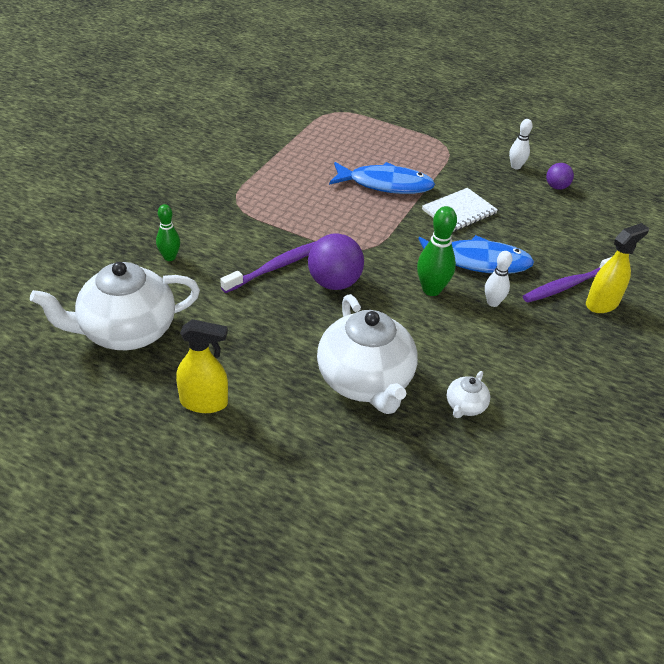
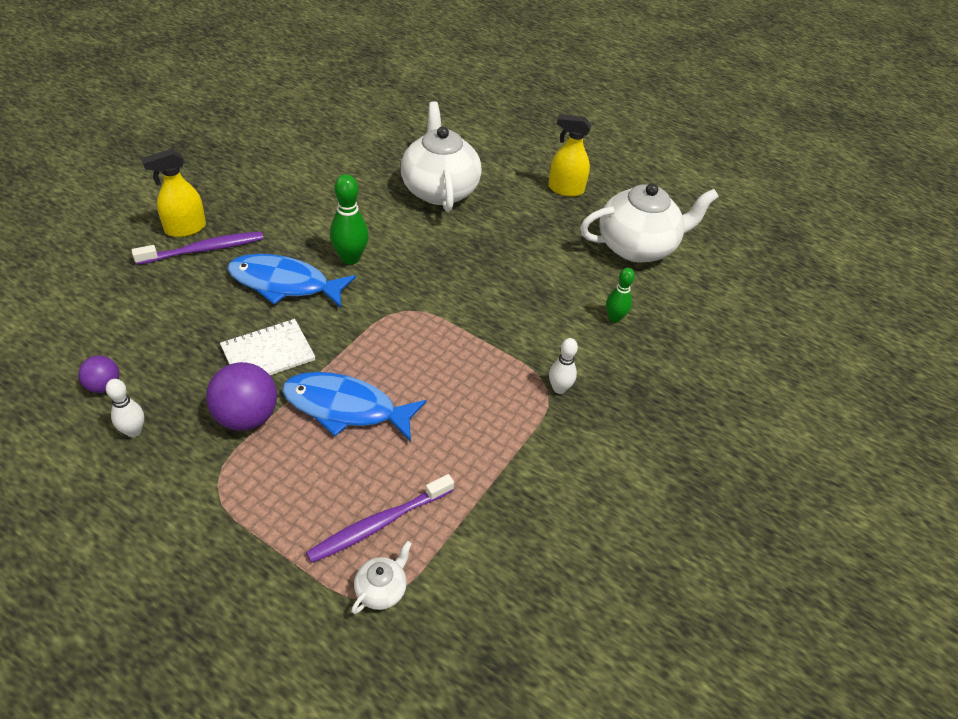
camera: 175 degrees left, 5 degrees up
purple toothbrush [220,241,316,293] -> purple toothbrush moved to [306,474,454,563]
purple ball [308,233,364,290] -> purple ball moved to [206,362,277,431]
white teapot [447,371,490,418] -> white teapot moved to [351,541,412,614]
white bowling pin [485,251,513,307] -> white bowling pin moved to [549,338,578,394]

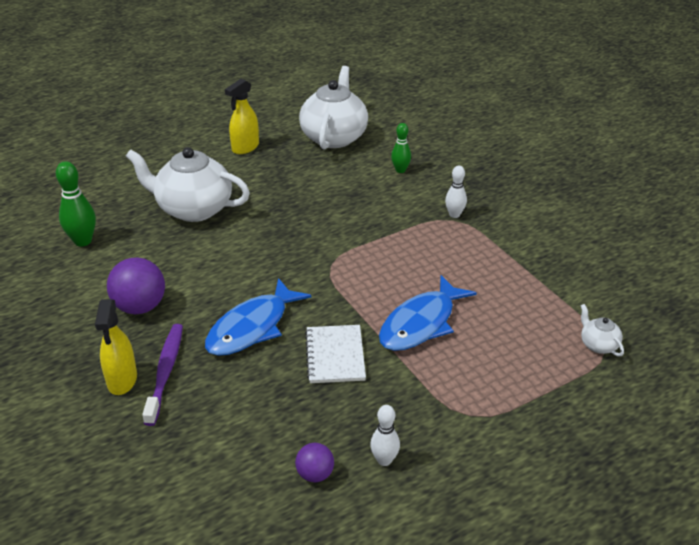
camera: 60 degrees left, 10 degrees down
purple ball [206,362,277,431] -> purple ball moved to [107,257,165,314]
purple toothbrush [306,474,454,563] -> none
green bowling pin [330,174,369,265] -> green bowling pin moved to [56,161,96,247]

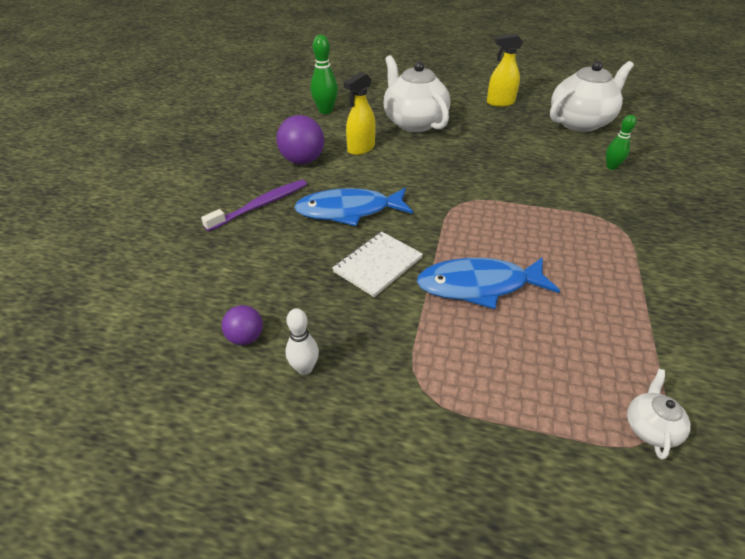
camera: 45 degrees right, 5 degrees up
yellow spray bottle [95,299,137,395] -> yellow spray bottle moved to [344,72,376,155]
white bowling pin [445,166,467,218] -> none

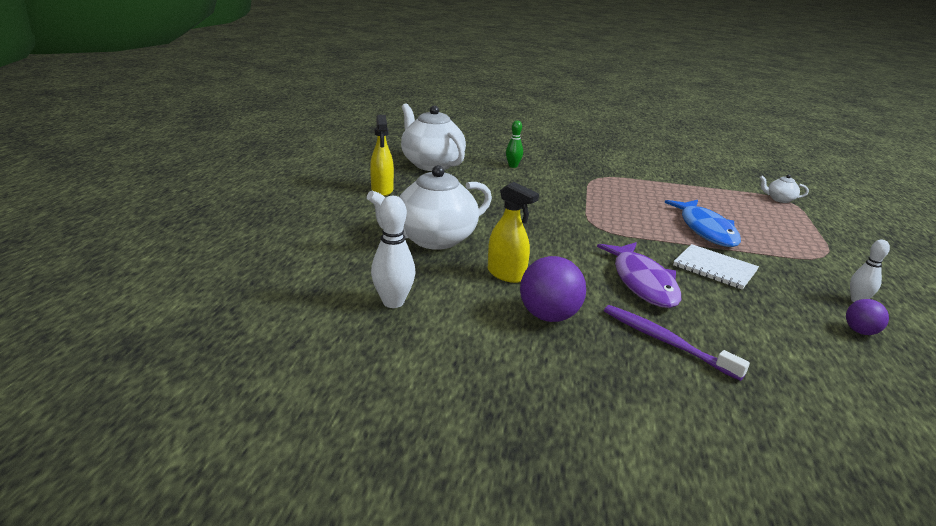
camera: 95 degrees left, 15 degrees down
blue fish [294,188,413,226] -> purple fish [597,242,681,308]
green bowling pin [310,35,338,114] -> white bowling pin [371,196,416,308]

